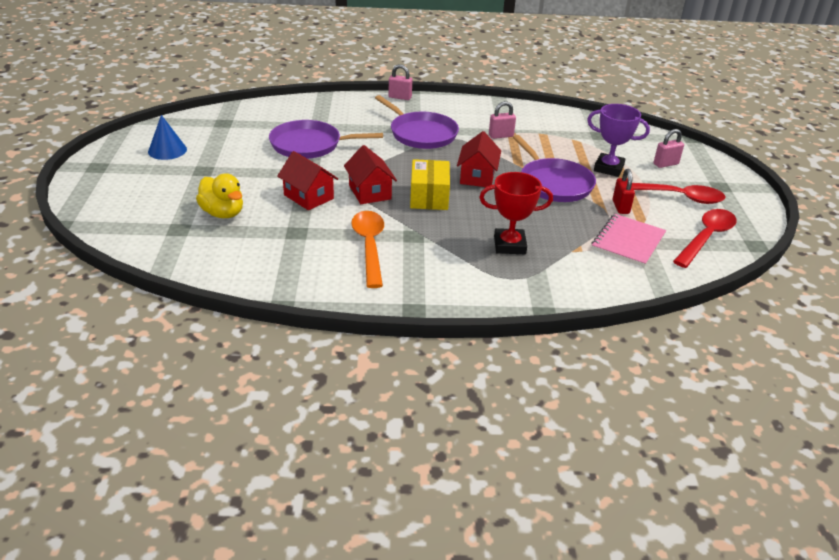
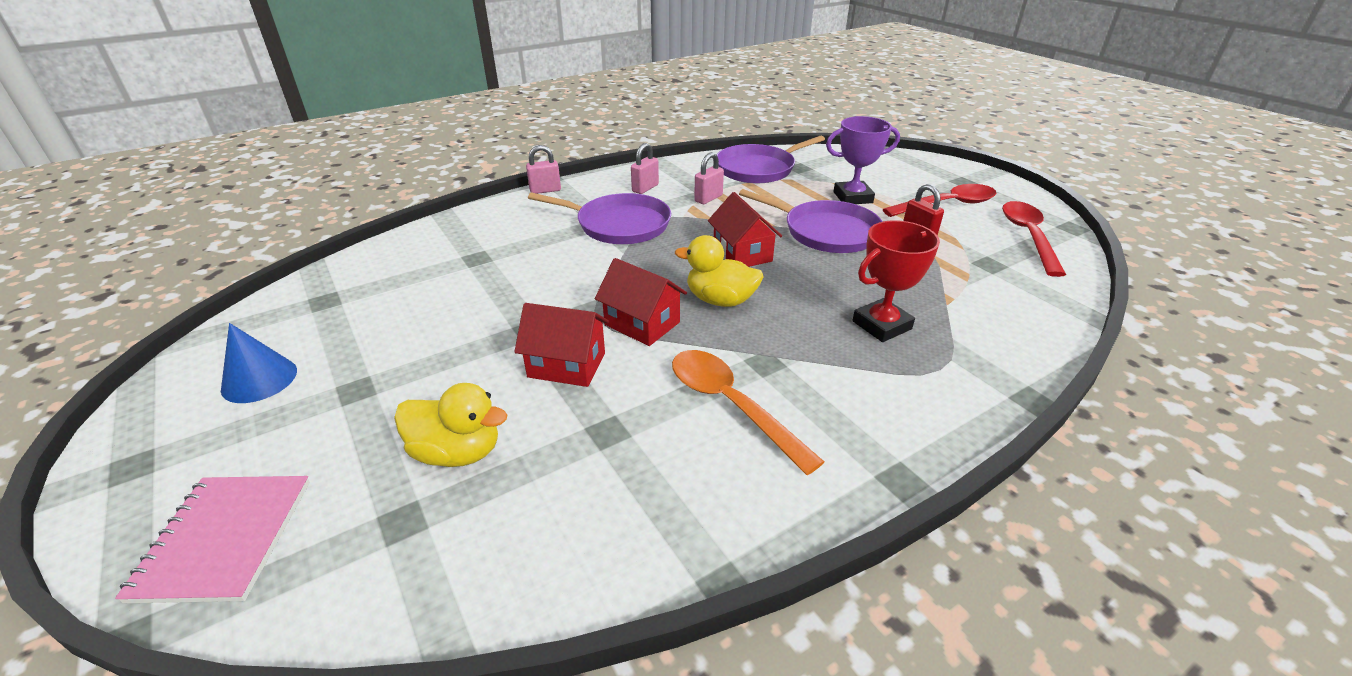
camera: 30 degrees left, 0 degrees up
purple pan [269,120,383,159] -> purple pan moved to [717,135,825,183]
yellow box [410,159,450,210] -> yellow duck [675,235,763,307]
pink notebook [592,214,666,267] -> pink notebook moved to [115,476,310,603]
pink padlock [654,129,684,168] -> pink padlock moved to [631,143,659,194]

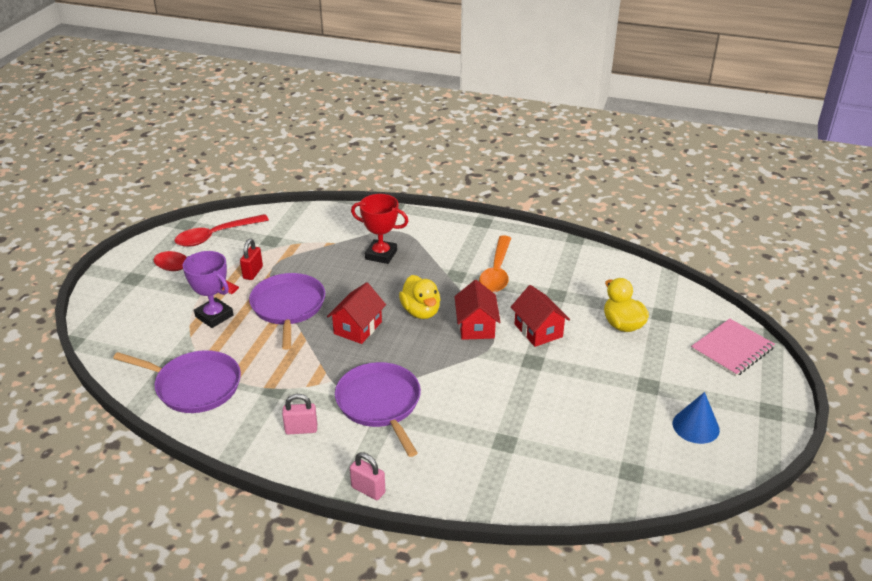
camera: 130 degrees left, 0 degrees up
pink padlock [694,152,724,204] -> none

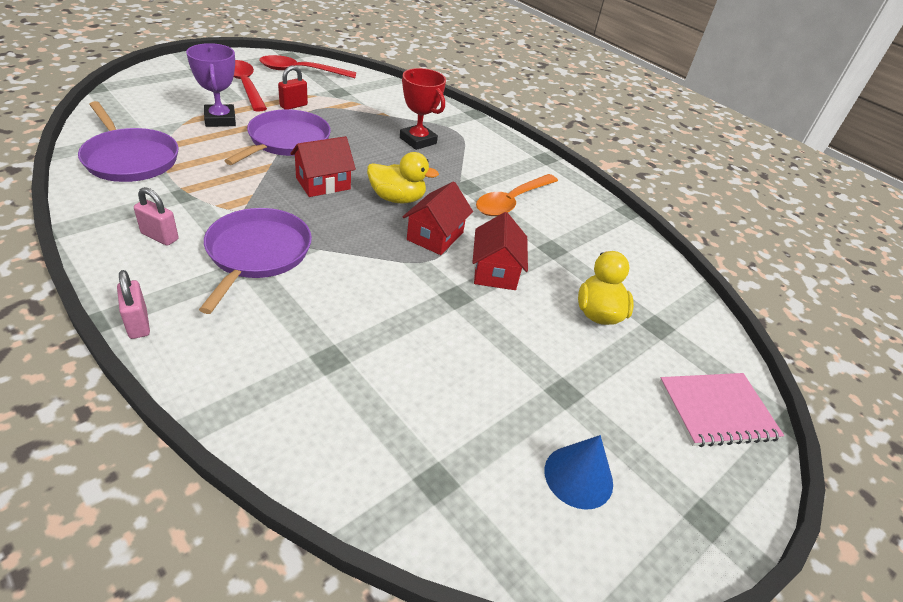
camera: 25 degrees right, 5 degrees up
yellow duck [399,275,441,319] -> yellow duck turned 90 degrees counterclockwise [367,152,439,203]

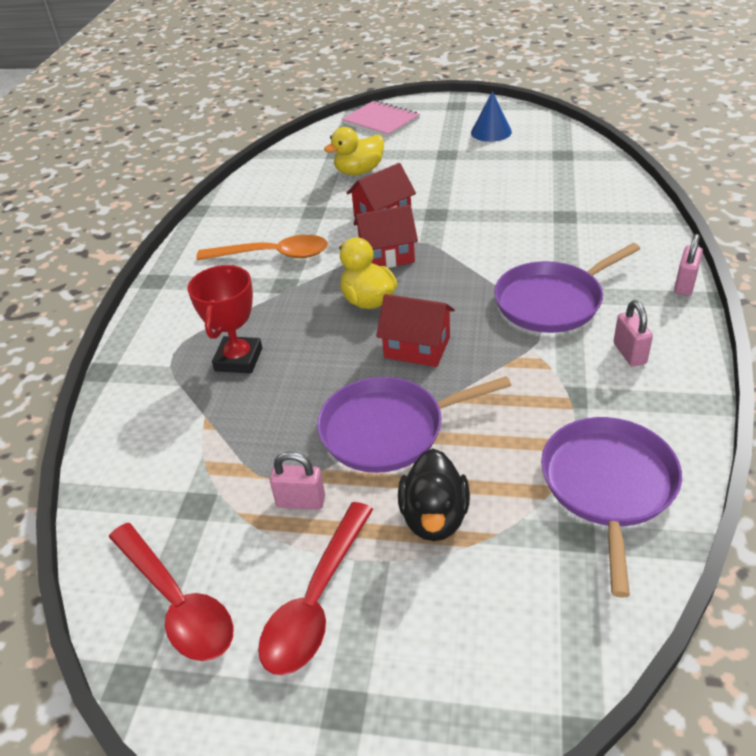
camera: 120 degrees left, 0 degrees up
purple trophy [186,43,236,127] -> black duck [398,449,470,541]
red padlock [278,66,308,109] -> pink padlock [270,452,325,510]

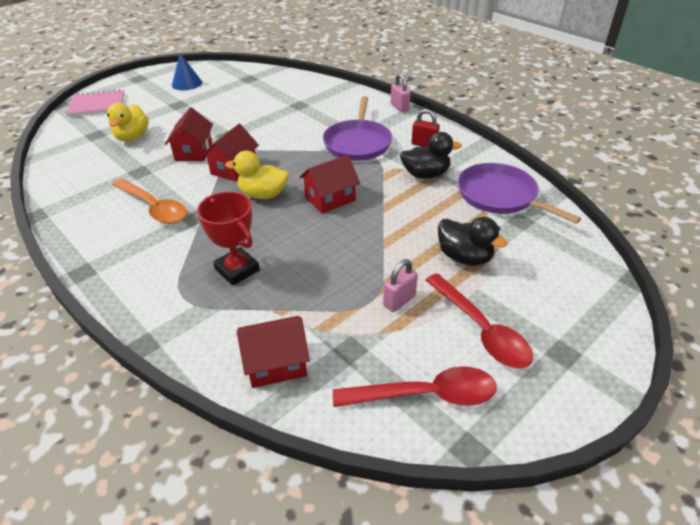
camera: 55 degrees left, 0 degrees up
orange spoon [196,235,328,260] -> orange spoon turned 90 degrees clockwise [112,179,187,224]
purple pan [317,376,511,473] -> none
pink padlock [614,300,653,367] -> red padlock [412,109,440,147]
none -> red house [237,316,310,388]
none -> black duck [400,132,462,179]

